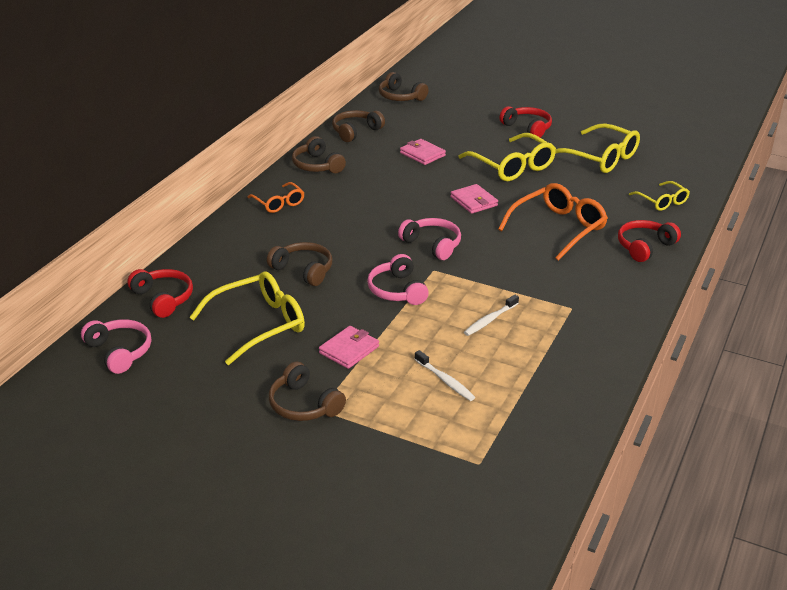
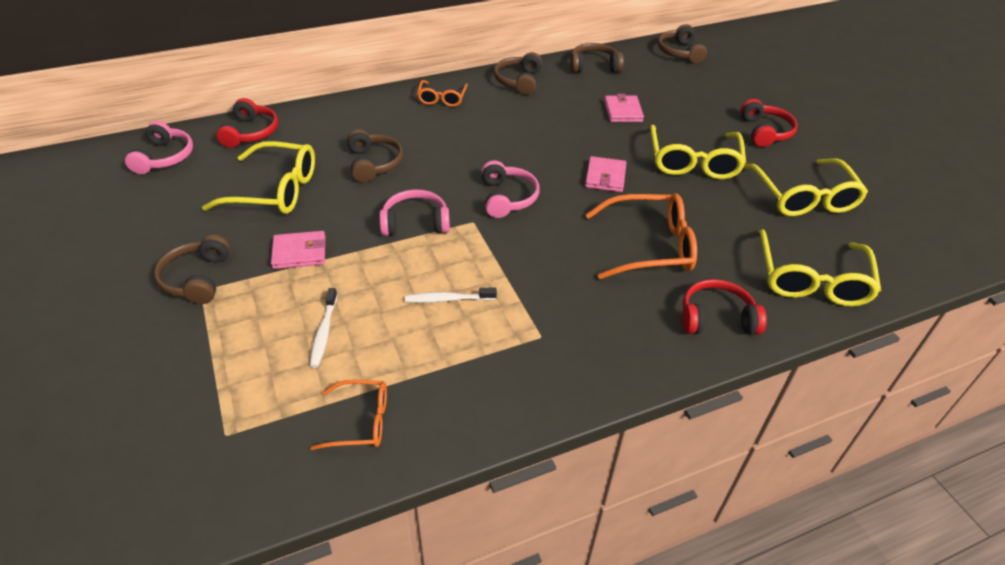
camera: 40 degrees right, 10 degrees up
pink headphones [367,254,429,305] -> pink headphones turned 60 degrees clockwise [379,189,450,236]
yellow glasses [629,181,690,211] -> yellow glasses [759,229,881,306], size x1.74
none -> orange glasses [310,380,387,450]

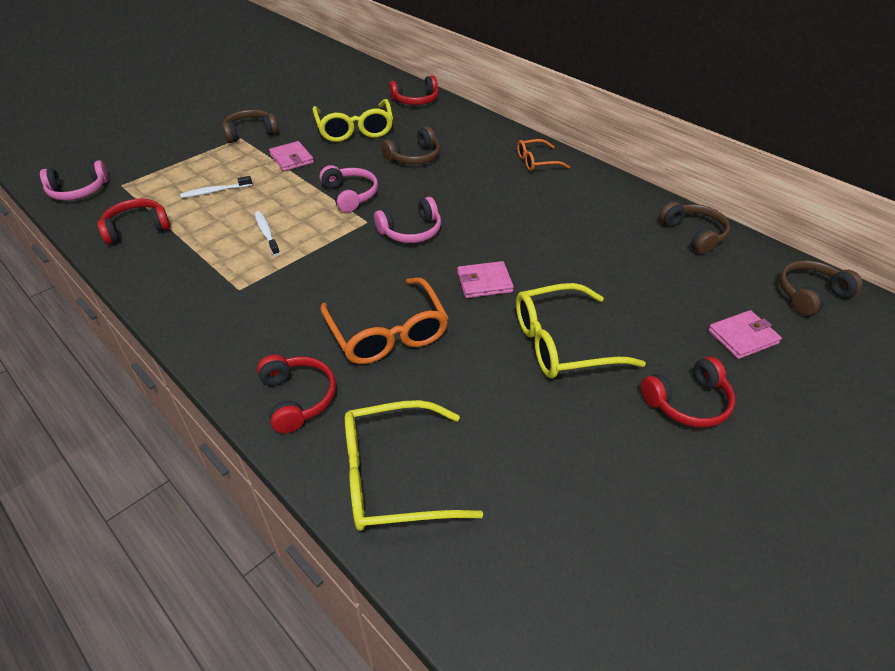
camera: 70 degrees right, 0 degrees up
pink headphones [125,121,193,174] -> pink headphones moved to [40,160,109,200]
orange glasses [310,380,387,450] -> red headphones [97,199,170,244]
brown headphones [494,52,542,95] -> none
pink wallet [604,94,644,122] -> pink wallet moved to [708,310,782,359]
yellow glasses [744,158,868,216] -> none

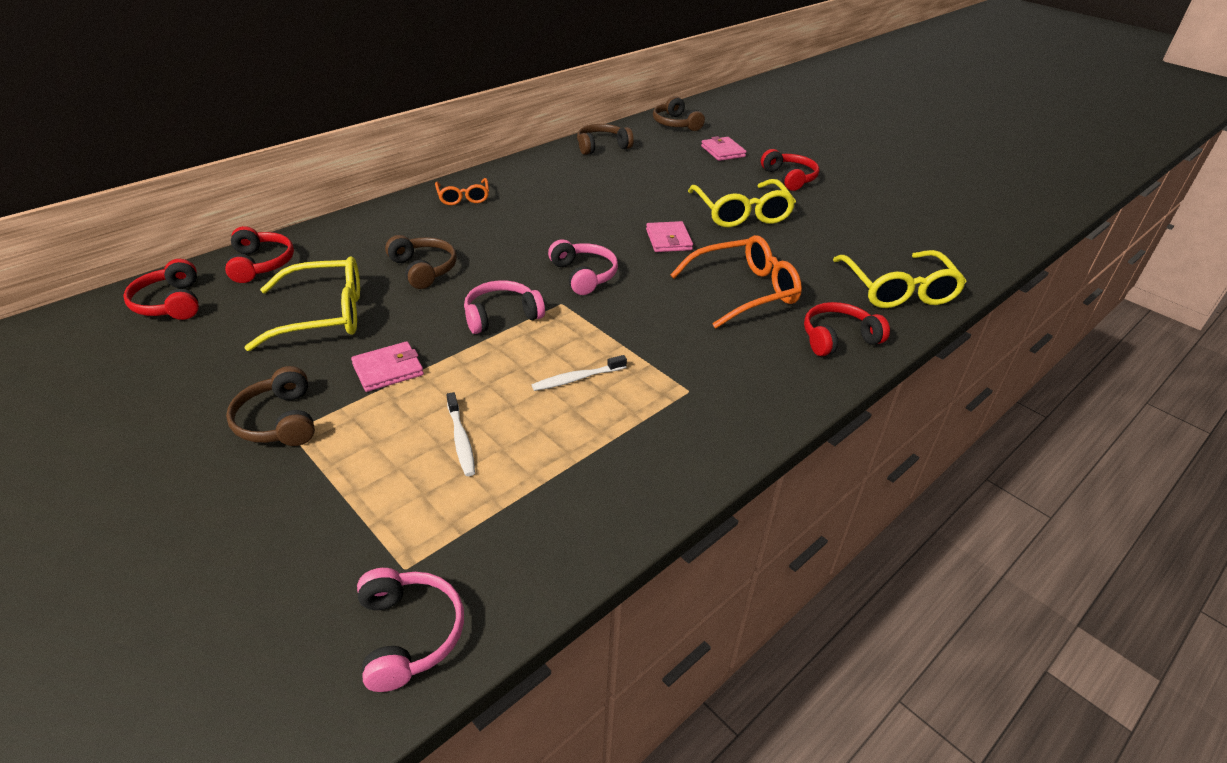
camera: 90 degrees left, 5 degrees down
red headphones [97,199,170,244] -> red headphones moved to [123,259,199,320]

